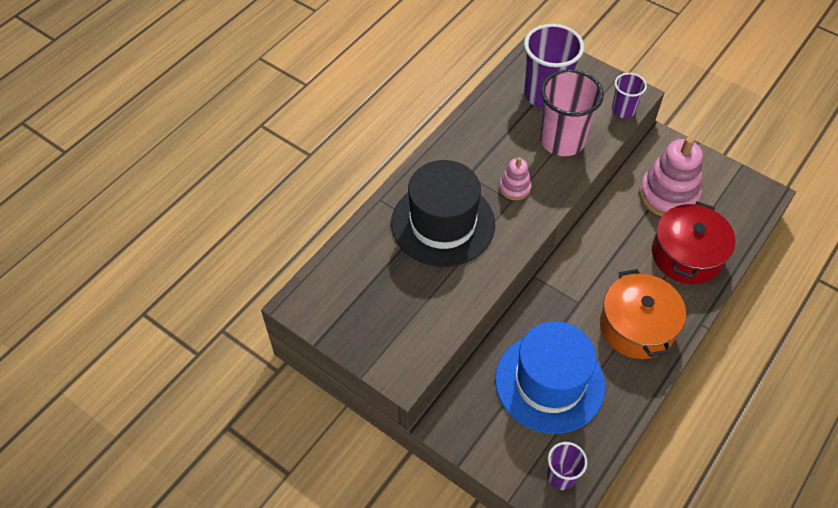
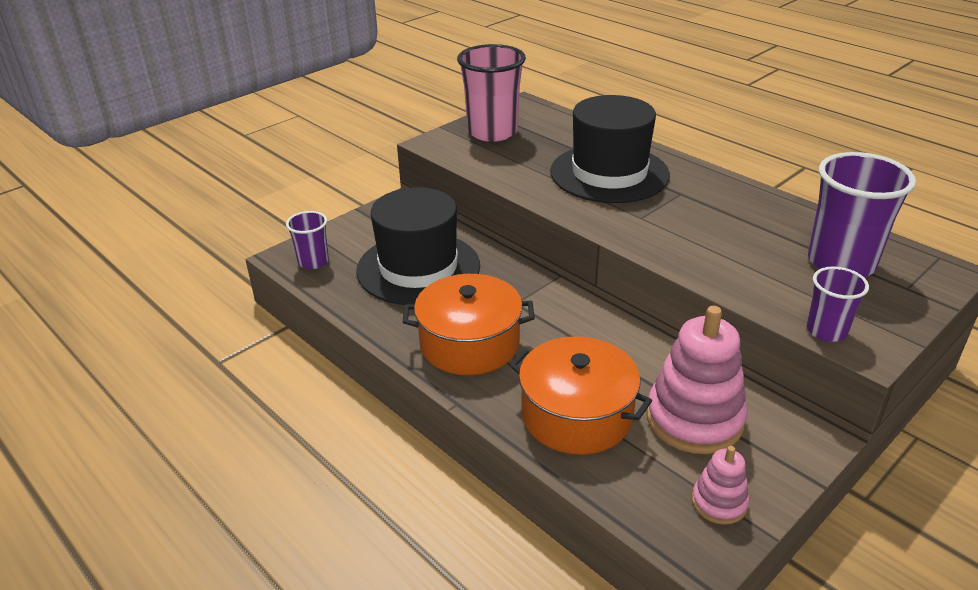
camera: 100 degrees right, 20 degrees down
blue hat [495,321,605,434] -> black hat [356,187,480,305]
pink stacking toy [499,157,531,200] -> pink stacking toy moved to [692,446,749,525]
pink cup [540,69,604,156] -> pink cup moved to [457,44,526,142]
red pot [652,201,735,284] -> orange pot [510,336,652,455]

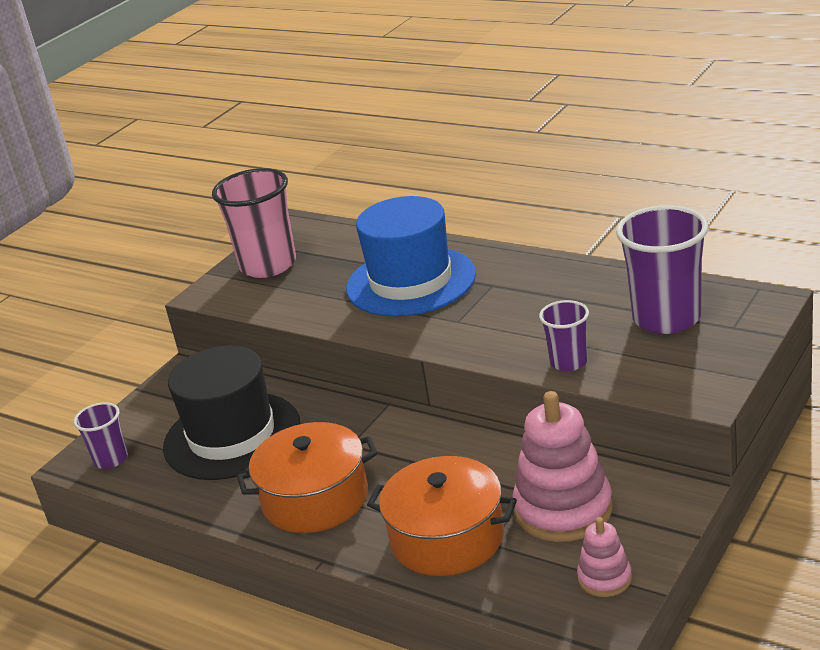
camera: 10 degrees left, 5 degrees down
black hat [550,95,670,203] -> blue hat [346,196,476,317]
purple cup [807,267,869,342] -> purple cup moved to [539,300,589,371]

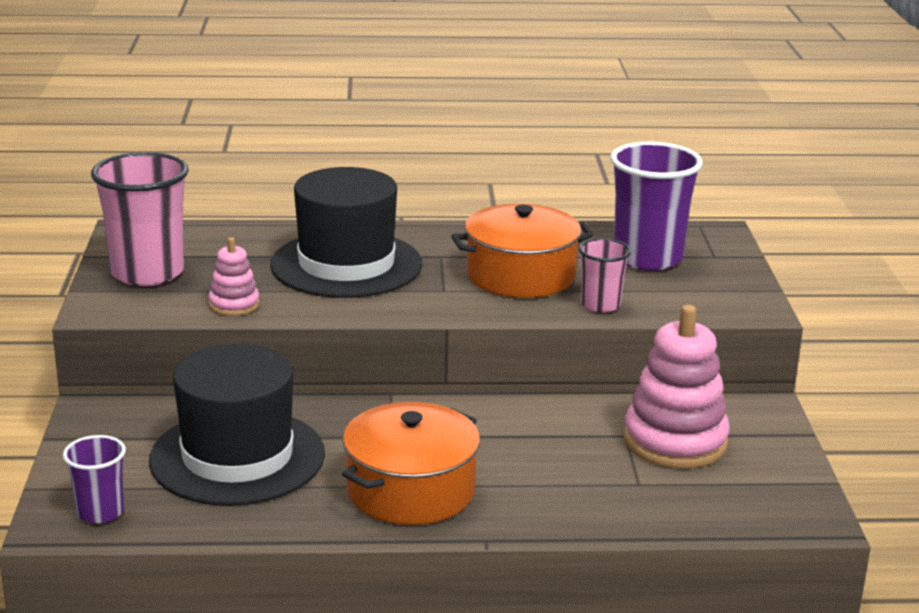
camera: 40 degrees left, 5 degrees down
blue hat [346,196,476,317] -> black hat [270,167,422,298]
orange pot [367,456,517,576] -> orange pot moved to [451,204,594,298]
purple cup [539,300,589,371] -> pink cup [579,238,631,313]
pink stacking toy [577,517,632,597] -> pink stacking toy moved to [208,237,260,316]

